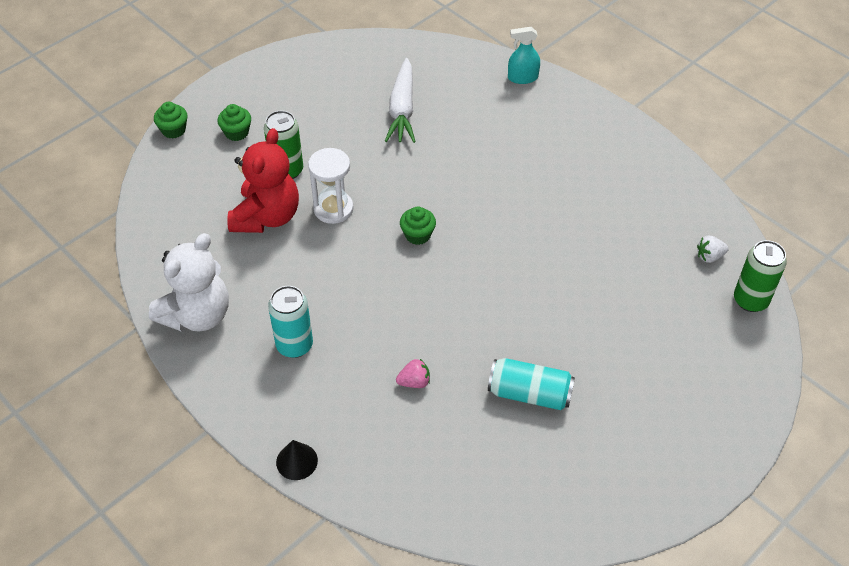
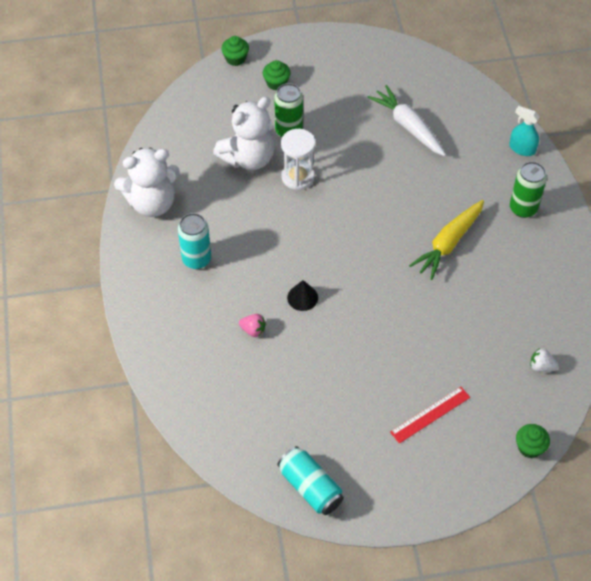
camera: 35 degrees right, 5 degrees up
red teddy bear [227,128,299,233] -> white teddy bear [213,97,275,170]
black cone [276,440,318,480] -> black cone moved to [287,280,318,311]
white carrot [385,58,416,143] -> white carrot turned 105 degrees clockwise [368,85,446,156]
green cupcake [400,206,436,245] -> green cupcake moved to [516,424,550,458]
turquoise can [488,358,575,410] -> turquoise can moved to [278,446,344,515]
green can [734,240,787,312] -> green can moved to [510,162,547,218]
none -> red ruler [390,387,470,444]
none -> yellow carrot [409,200,484,280]

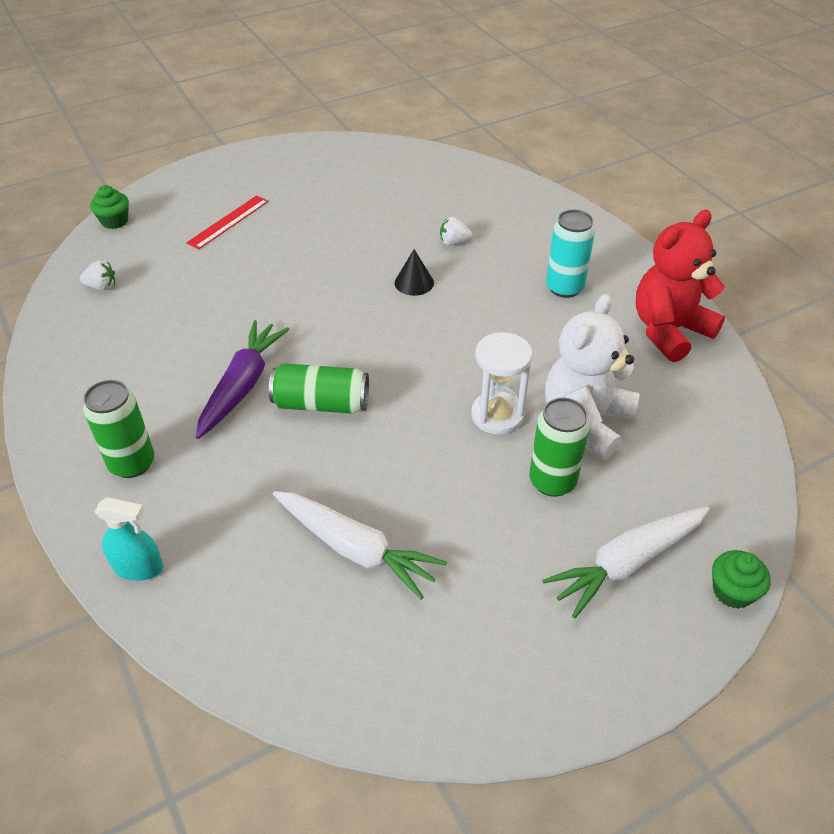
camera: 160 degrees right, 10 degrees down
white teddy bear [114,147,180,217] -> red teddy bear [636,210,725,362]
pink strawberry [239,314,266,337] -> white strawberry [440,217,473,246]
green cupcake [263,60,291,91] -> white carrot [542,507,710,618]
turquoise can [278,446,344,515] -> none
yellow carrot [409,200,484,280] -> purple carrot [196,320,290,439]
none -> green can [269,363,369,414]

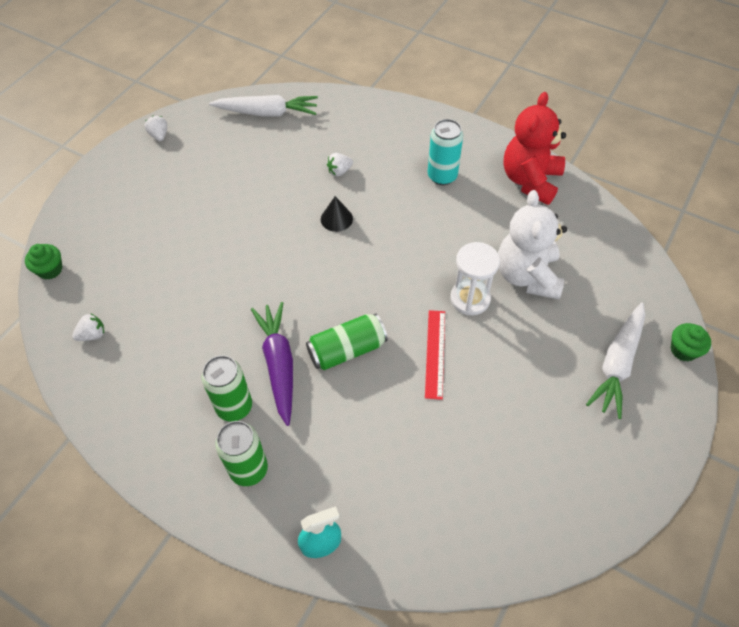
camera: 30 degrees left, 10 degrees up
red ruler [186,196,269,250] -> red ruler moved to [425,310,445,400]
white carrot [273,491,447,600] -> white carrot moved to [209,95,318,117]
green can [529,397,590,497] -> green can moved to [202,355,252,422]
none -> white strawberry [144,116,167,141]

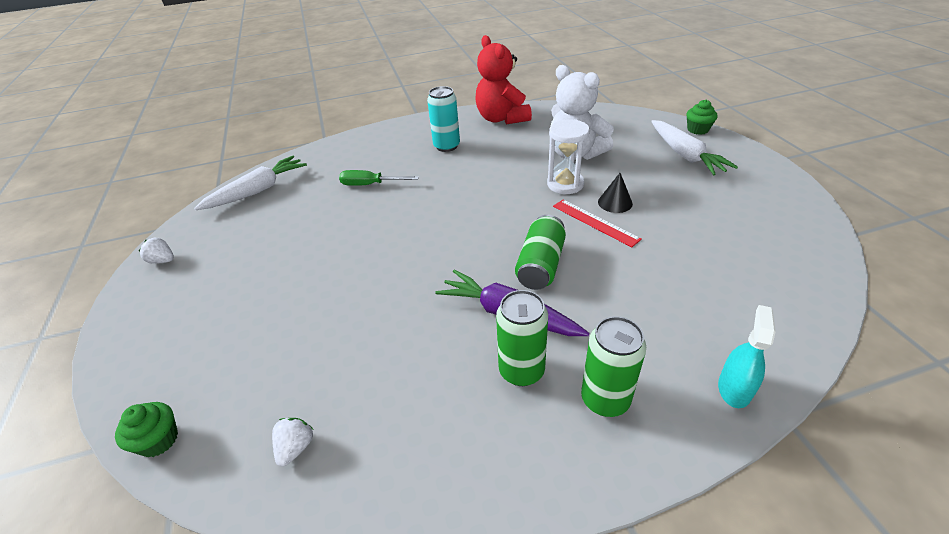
camera: 45 degrees left, 15 degrees down
black cone [321,196,353,232] -> black cone moved to [598,173,633,213]
white strawberry [327,153,353,176] -> green screwdriver [339,170,419,186]

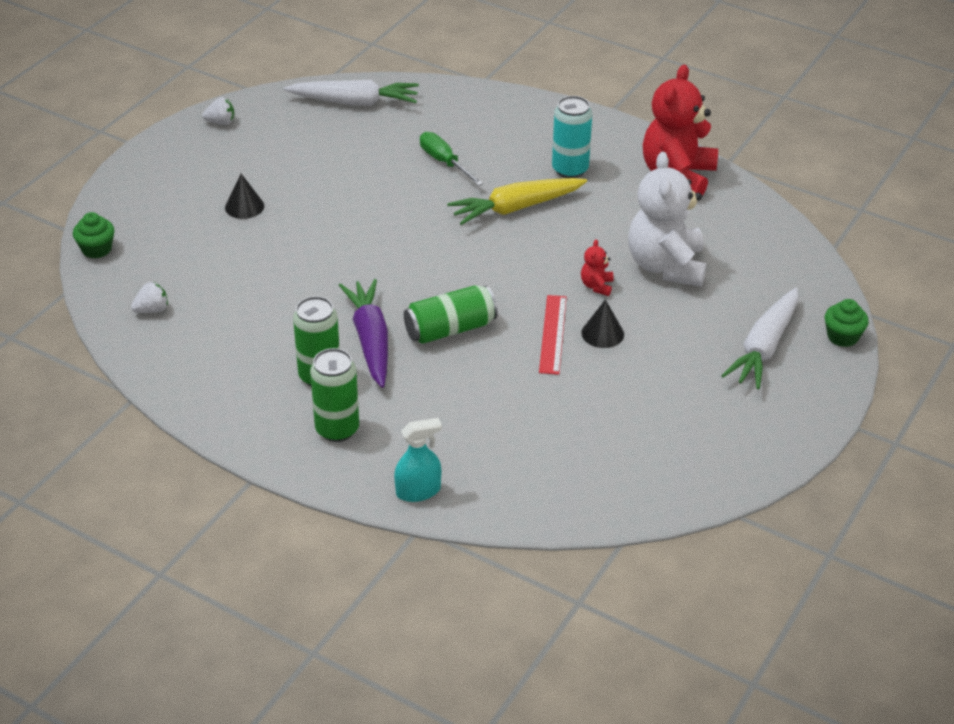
camera: 45 degrees right, 0 degrees up
white strawberry [139,238,174,264] -> white strawberry turned 105 degrees clockwise [202,97,234,125]
white hourglass [547,119,590,194] -> red teddy bear [581,239,614,296]
none -> black cone [225,174,264,219]
none -> yellow carrot [447,178,587,225]

